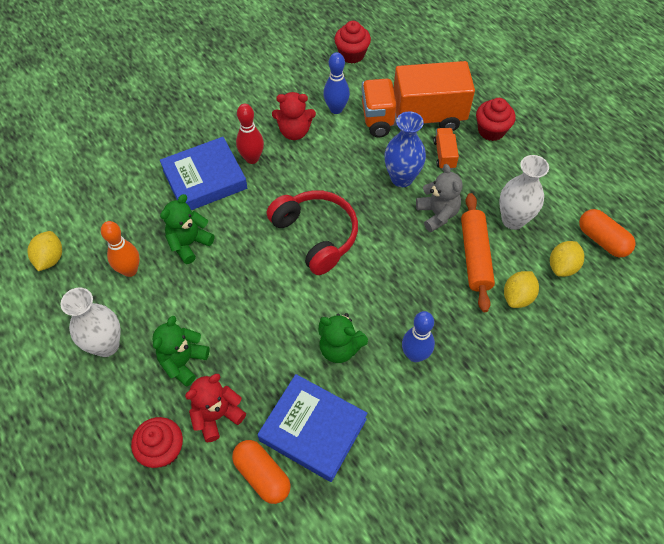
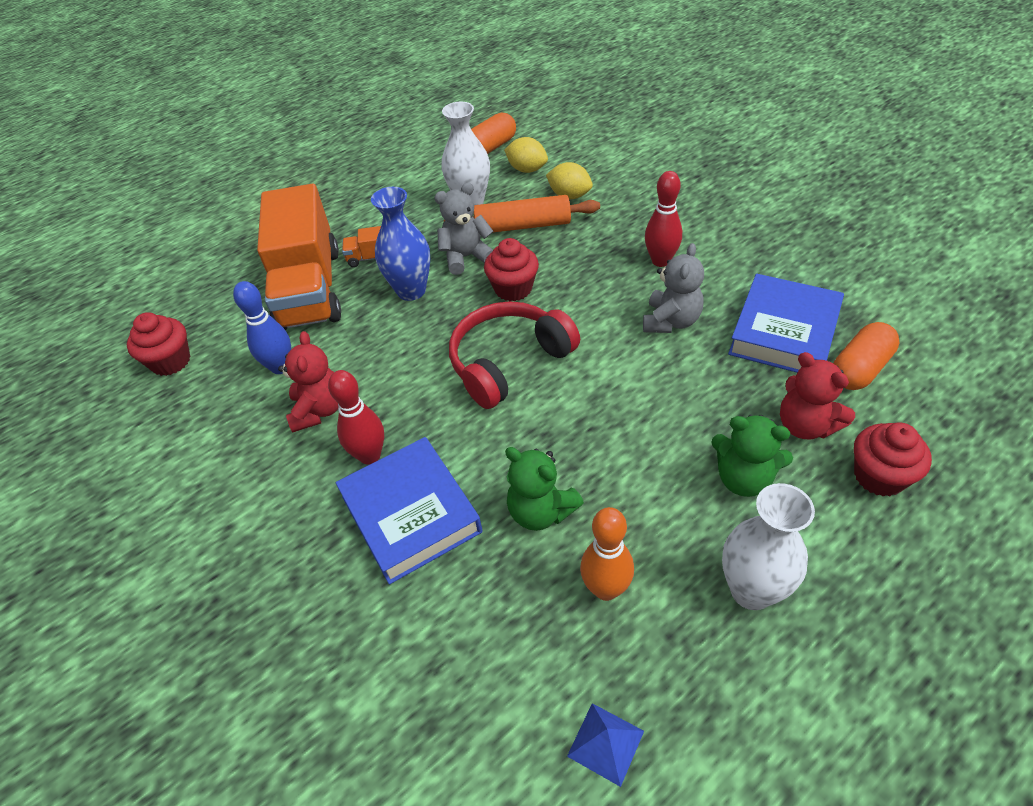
camera: 90 degrees left, 10 degrees down
yellow lemon [27,231,62,271] -> blue pyramid [567,703,644,787]
green teddy bear [318,313,368,363] -> grey teddy bear [643,243,704,333]
blue bowling pin [402,311,435,362] -> red bowling pin [645,171,682,267]
red cupcake [476,98,516,141] -> red cupcake moved to [484,238,539,301]

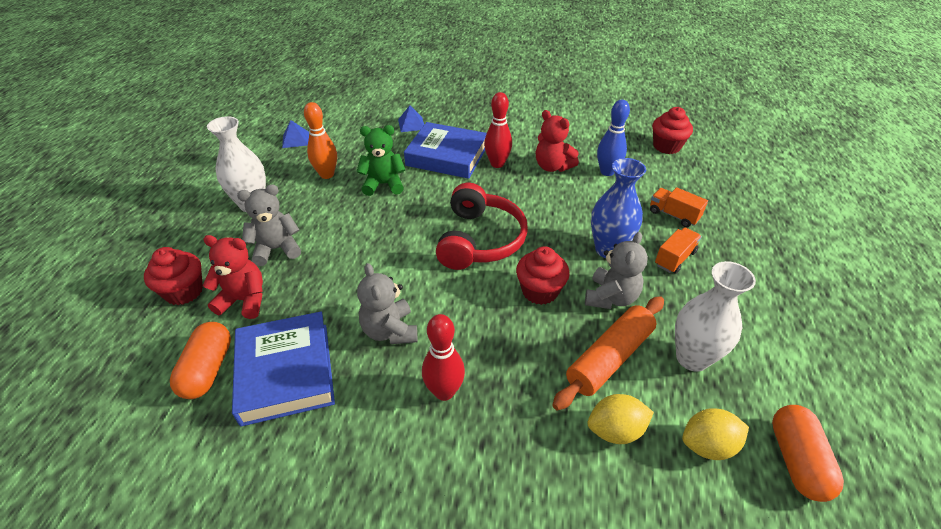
camera: 135 degrees right, 5 degrees down
orange truck [257,184,341,330] -> orange truck [650,187,708,227], size x0.41
green teddy bear [711,414,793,497] -> grey teddy bear [237,184,301,266]
none -> blue pyramid [398,105,424,132]

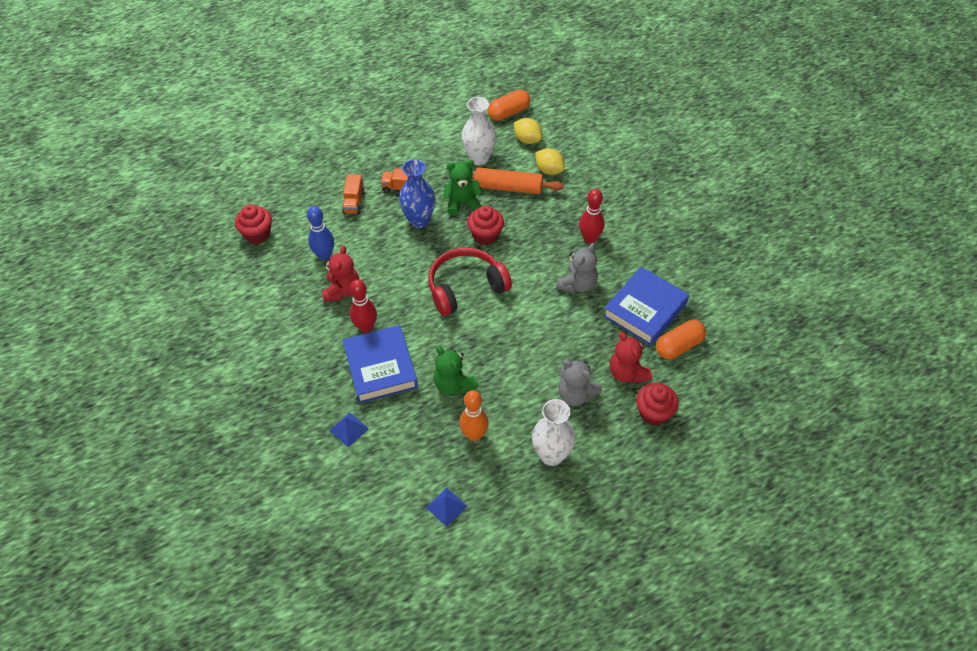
camera: 125 degrees left, 10 degrees up
grey teddy bear [585,232,648,309] -> green teddy bear [443,160,483,216]

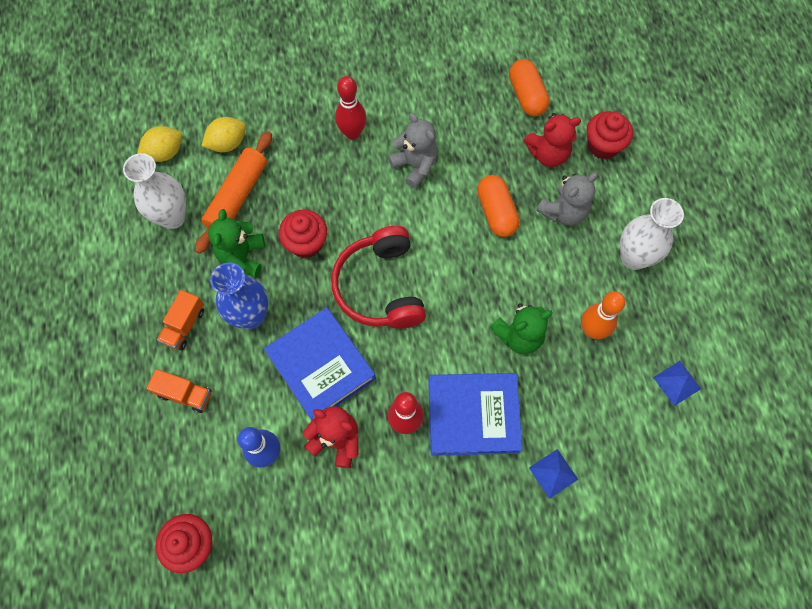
camera: 75 degrees left, 15 degrees up
orange capsule [488,90,530,121] -> orange capsule moved to [477,175,520,237]
blue book [603,267,689,346] -> blue book moved to [264,307,376,420]

